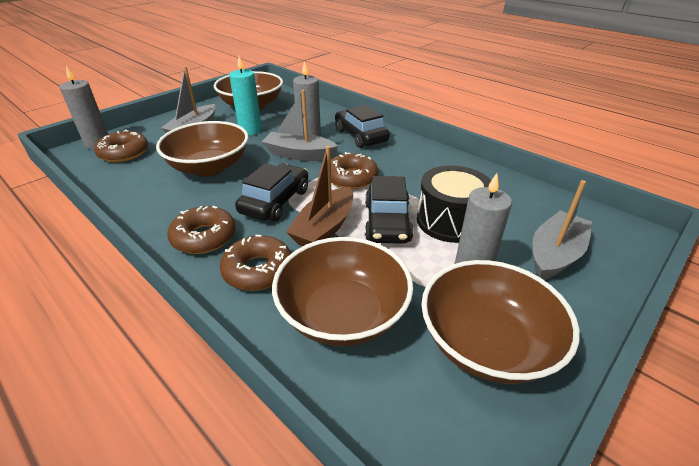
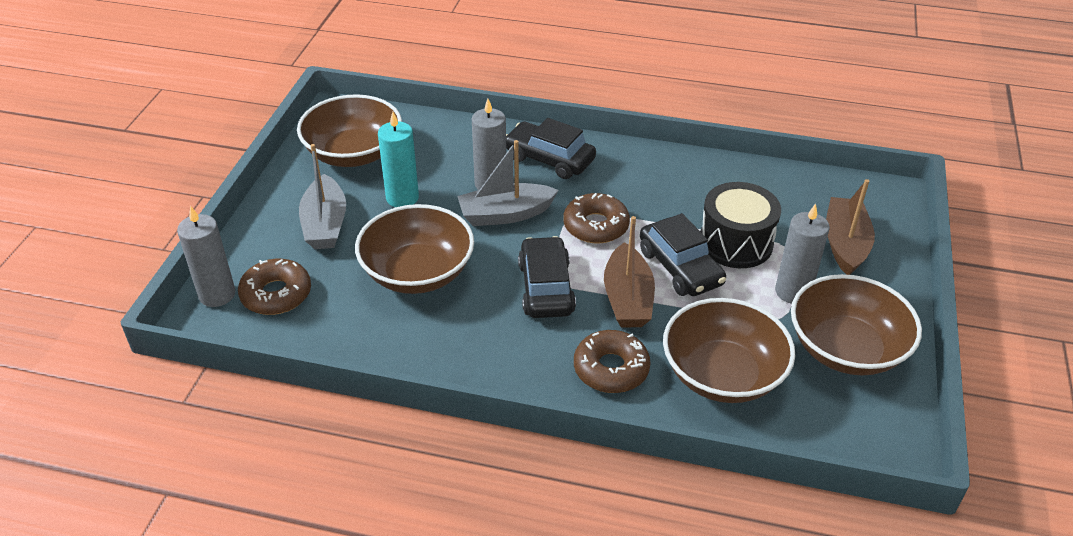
camera: 30 degrees left, 5 degrees up
brown donut [167,206,236,254] -> none
grey boat [532,180,592,280] -> brown boat [826,179,875,275]

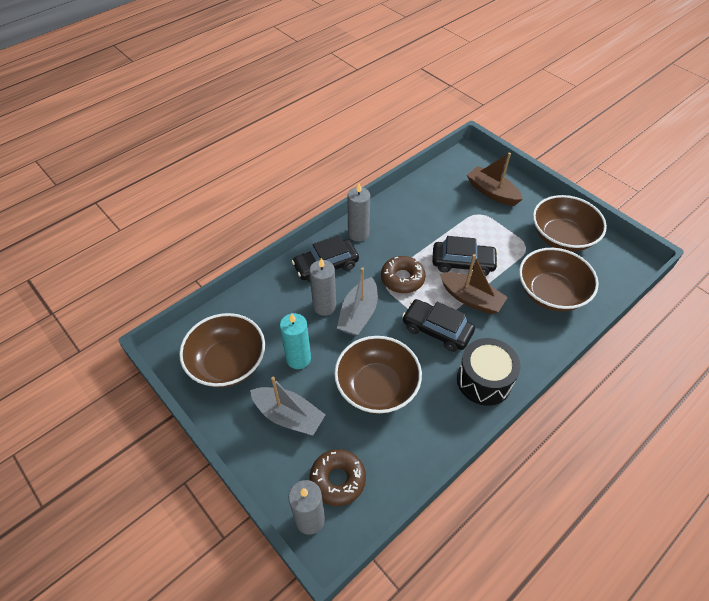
camera: 55 degrees left, 10 degrees up
brown donut [574,330,650,393] -> none
black drum [700,182,781,268] -> black drum moved to [457,338,520,406]
grey candle [775,203,830,304] -> grey candle moved to [347,183,370,242]

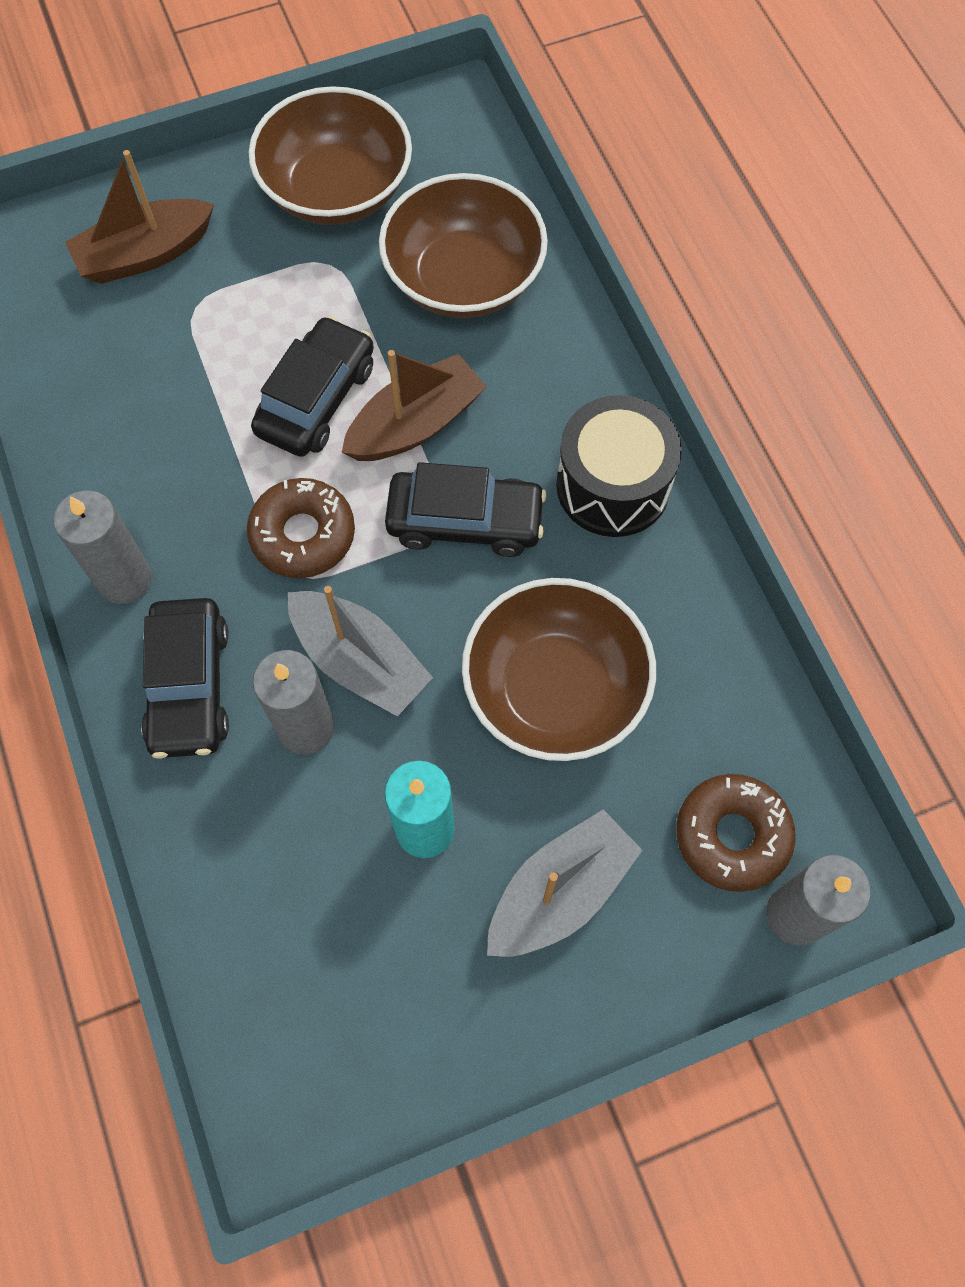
camera: 70 degrees left, 15 degrees up
brown bowl [179,313,265,388] -> none
black car [402,299,475,352] -> black car turned 135 degrees counterclockwise [385,462,546,557]

